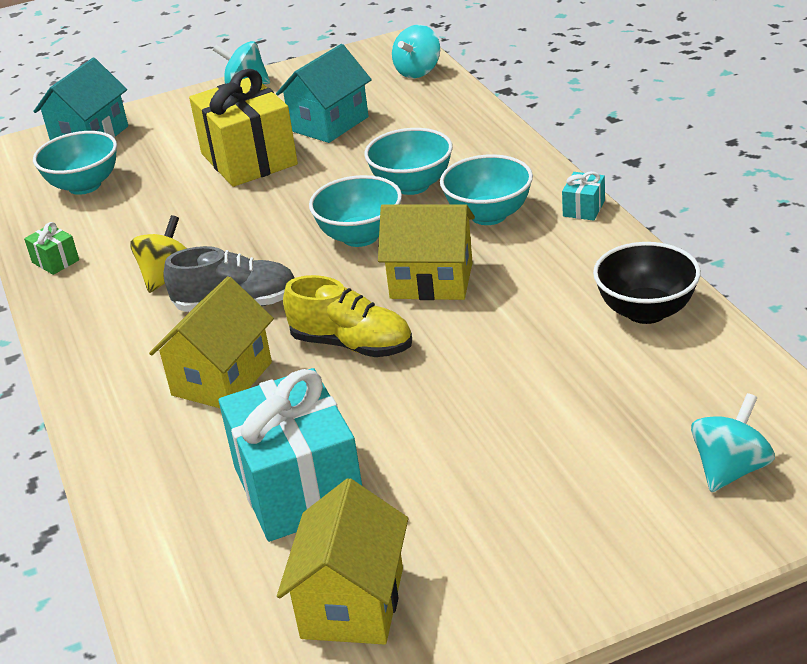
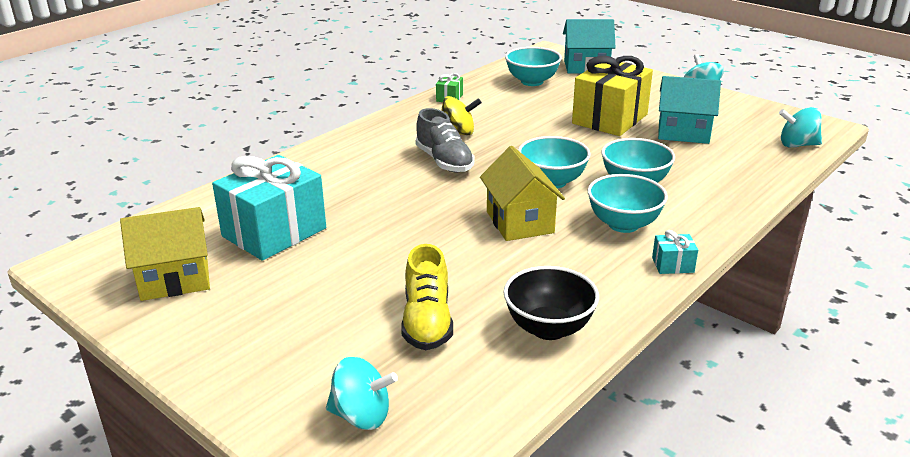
camera: 60 degrees right, 5 degrees down
yellow house [149,276,274,408] -> none
yellow shoe [283,275,412,357] -> yellow shoe moved to [401,244,453,350]

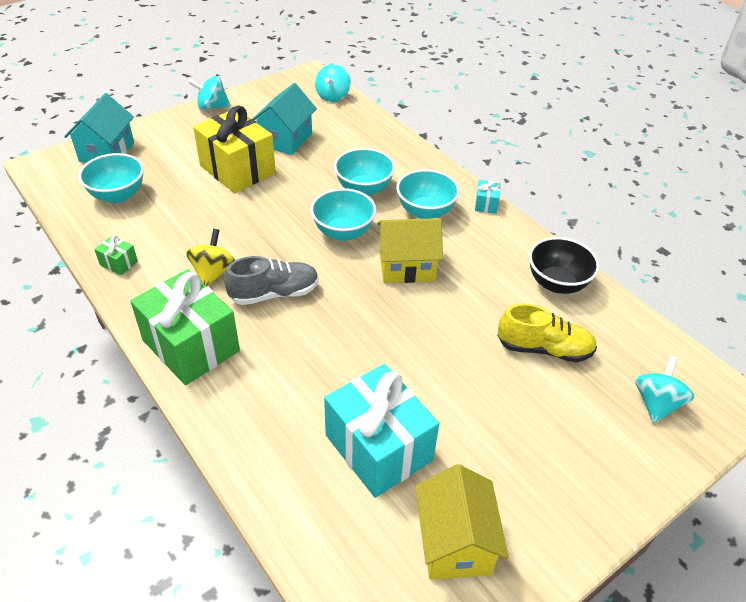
camera: 80 degrees left, 15 degrees up
none -> green gift [130,269,240,385]

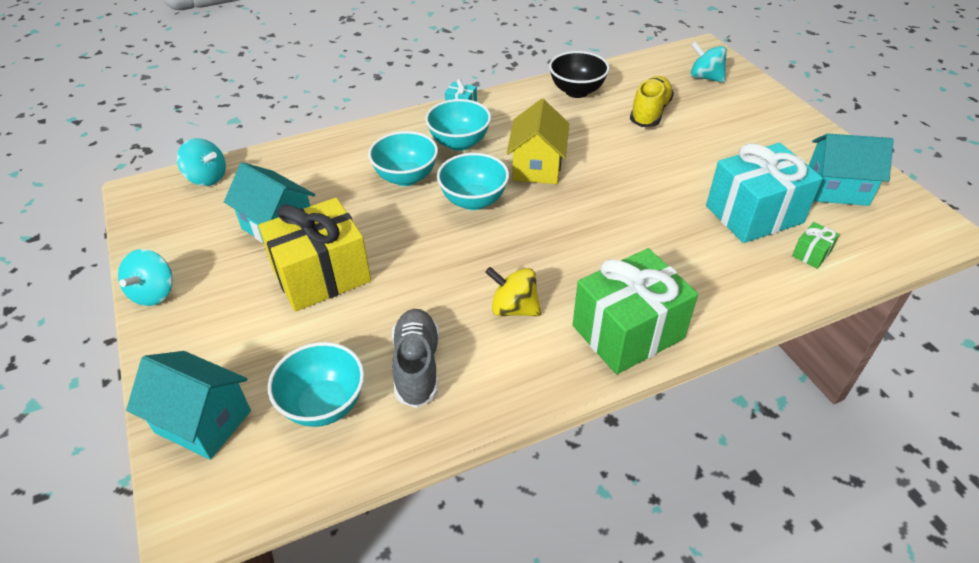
camera: 75 degrees left, 0 degrees up
green gift [94,235,138,275] -> green gift moved to [792,222,840,269]
grey shoe [224,256,319,305] -> grey shoe moved to [392,309,439,408]
yellow house [415,464,509,580] -> turquoise house [808,133,894,206]

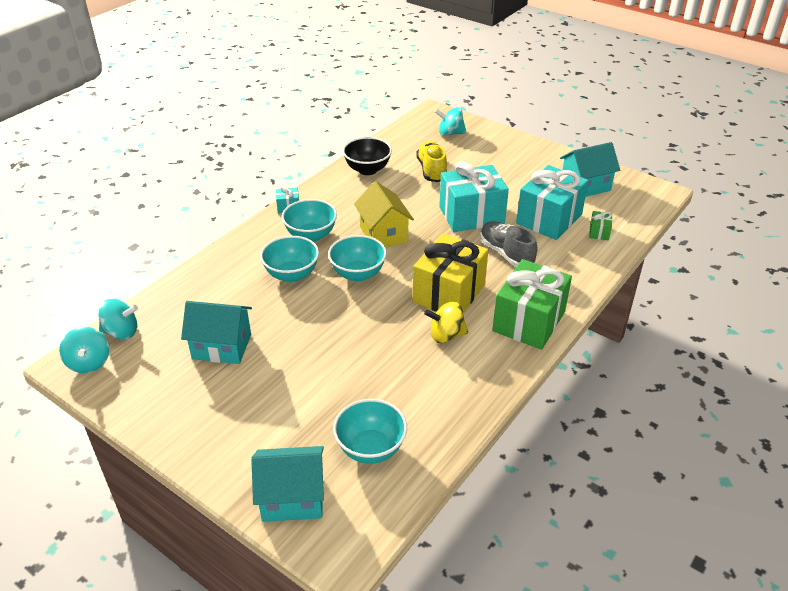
camera: 30 degrees left, 5 degrees down
turquoise spinning top [118,249,173,306] -> turquoise spinning top moved to [59,327,109,373]
yellow gift [258,198,371,312] -> yellow gift moved to [413,233,488,313]
grey shoe [392,309,439,408] -> grey shoe moved to [480,221,537,267]
none -> turquoise gift [439,161,509,232]

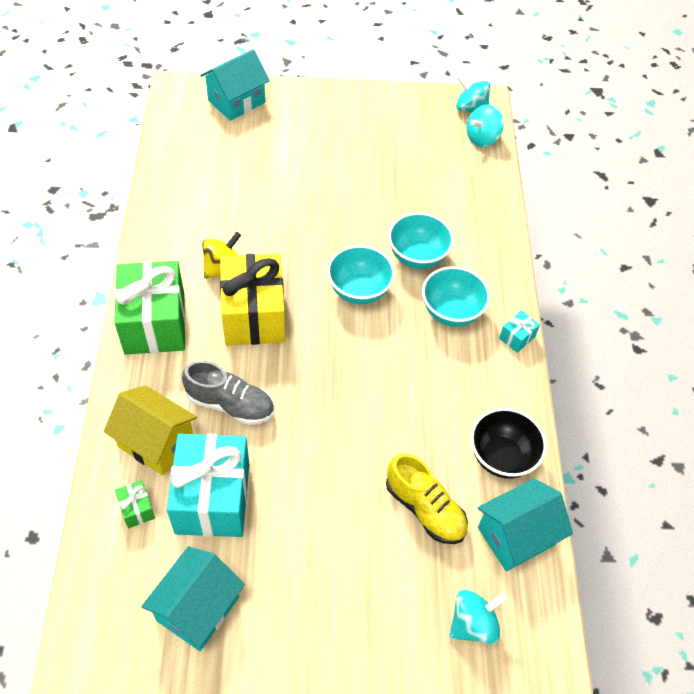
camera: 140 degrees right, 15 degrees up
turquoise house [181,301,252,364] -> turquoise house moved to [478,478,573,572]
turquoise bowl [333,399,407,464] -> none
yellow house [354,181,414,248] -> yellow house moved to [104,385,197,476]
turquoise gift [439,161,509,232] -> none

